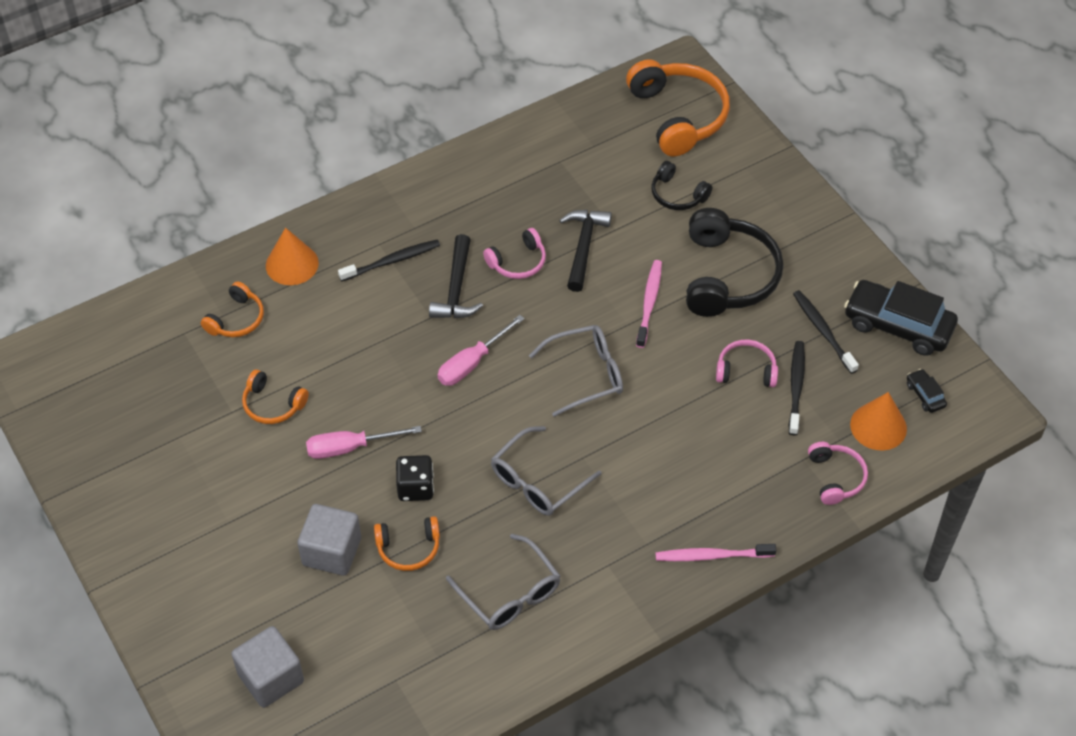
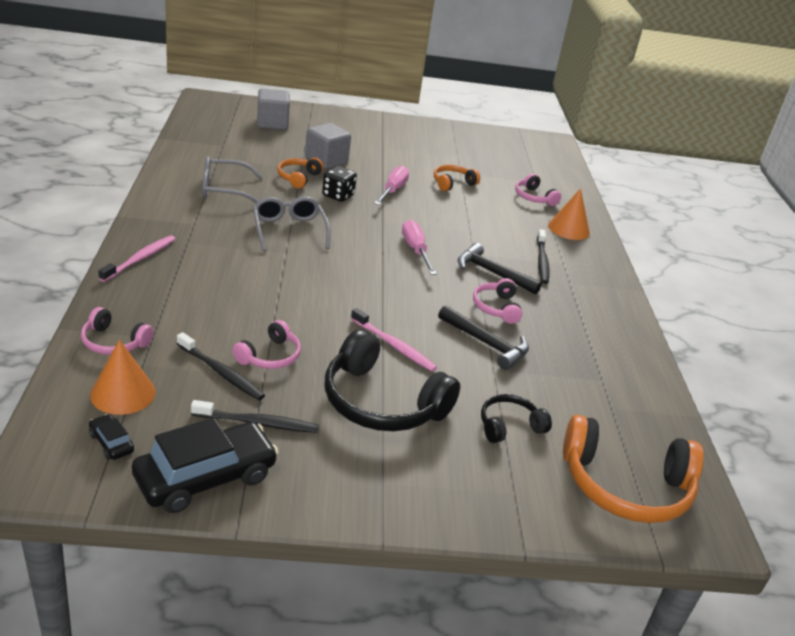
camera: 115 degrees right, 20 degrees down
orange headphones [201,281,264,337] -> pink headphones [515,173,561,206]
grey glasses [529,325,623,417] -> none
black car [907,369,947,413] -> black car turned 135 degrees counterclockwise [89,414,134,460]

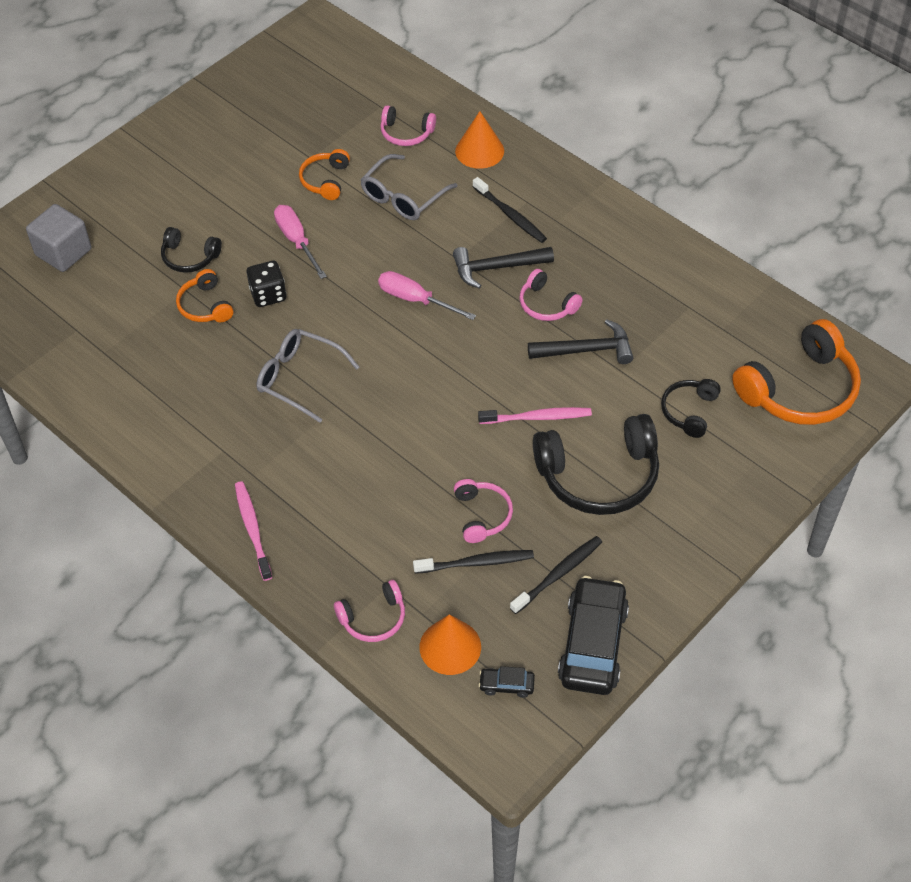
camera: 40 degrees left, 20 degrees up
grey glasses [202,156,263,203] -> grey glasses moved to [360,154,458,220]
grey cube [305,123,351,169] -> black headphones [161,227,222,273]

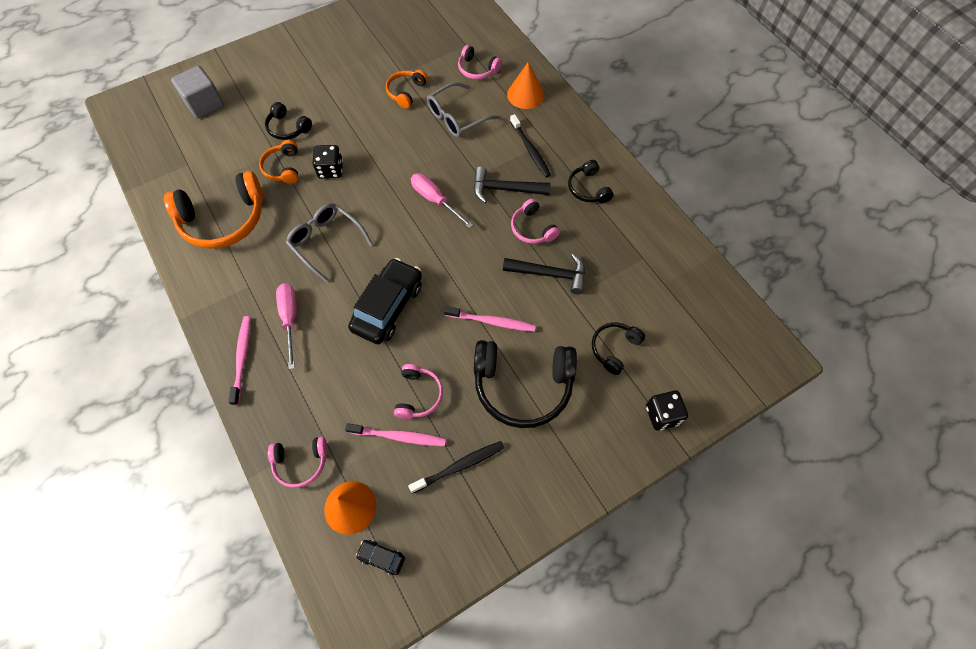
camera: 15 degrees right, 10 degrees up
pink screwdriver [274,205,327,279] -> pink screwdriver moved to [276,283,297,369]
black toothbrush [413,550,534,574] -> pink toothbrush [345,423,446,446]
black car [558,576,629,695] -> black car moved to [348,258,422,345]
orange headphones [732,319,861,425] -> orange headphones moved to [164,171,264,249]
none -> black headphones [568,160,613,203]
none -> black dice [646,391,688,430]

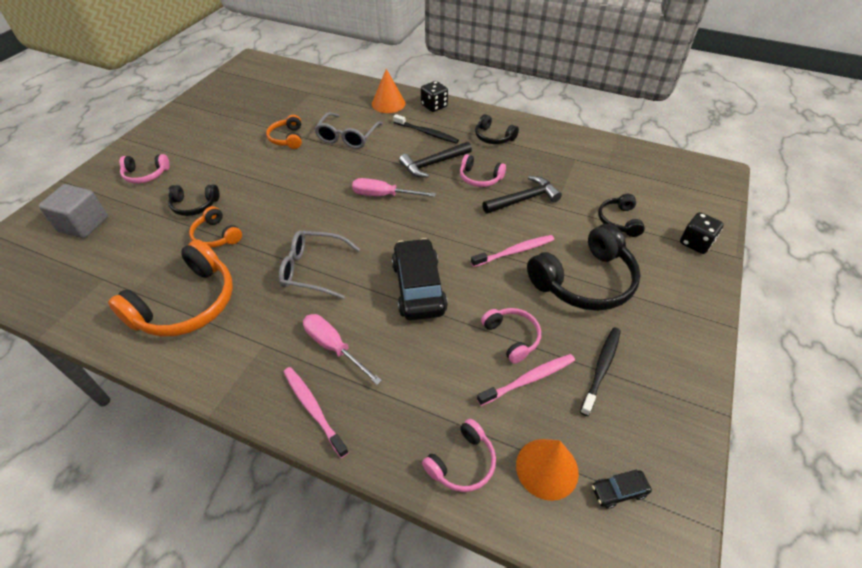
camera: 35 degrees left, 15 degrees down
black dice [312,145,343,179] -> black dice moved to [421,81,448,112]
pink headphones [458,45,501,80] -> pink headphones moved to [120,154,170,183]

